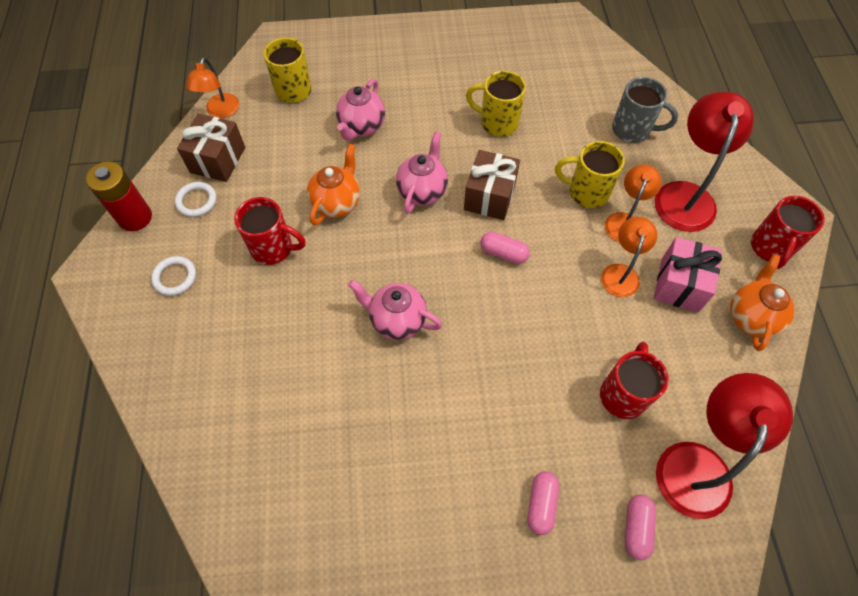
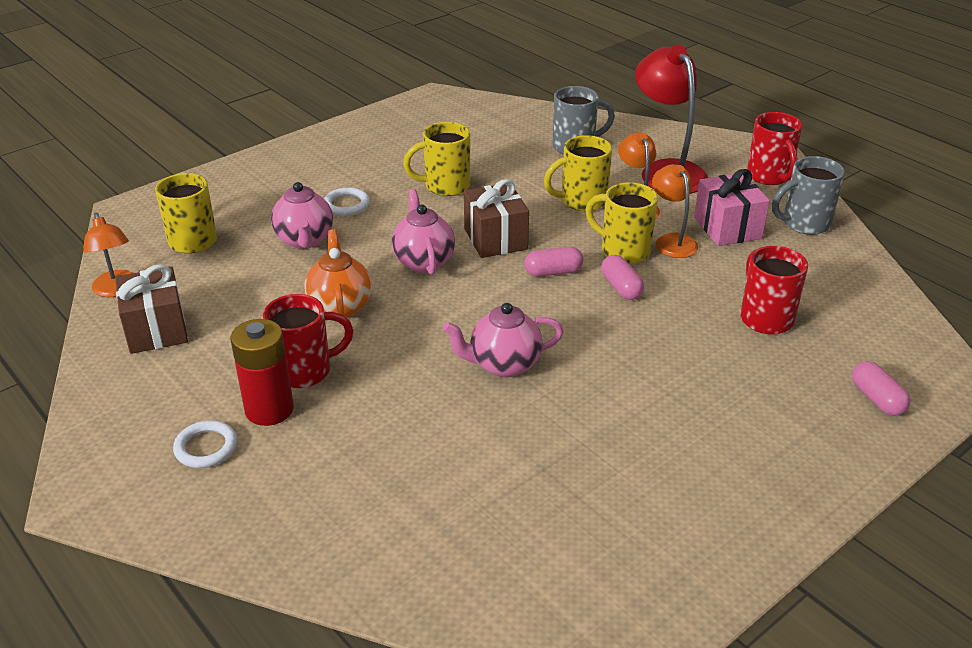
camera: 35 degrees left, 25 degrees down
red battery [86,161,152,231] -> red battery moved to [231,319,294,426]
white ring [175,182,217,217] -> white ring moved to [324,187,370,216]
pink capsule [527,471,559,535] -> pink capsule moved to [601,255,644,300]
red lamp [656,373,793,519] -> none
orange teapot [730,254,795,351] -> grey mug [772,156,845,235]
none -> yellow mug [586,182,658,264]

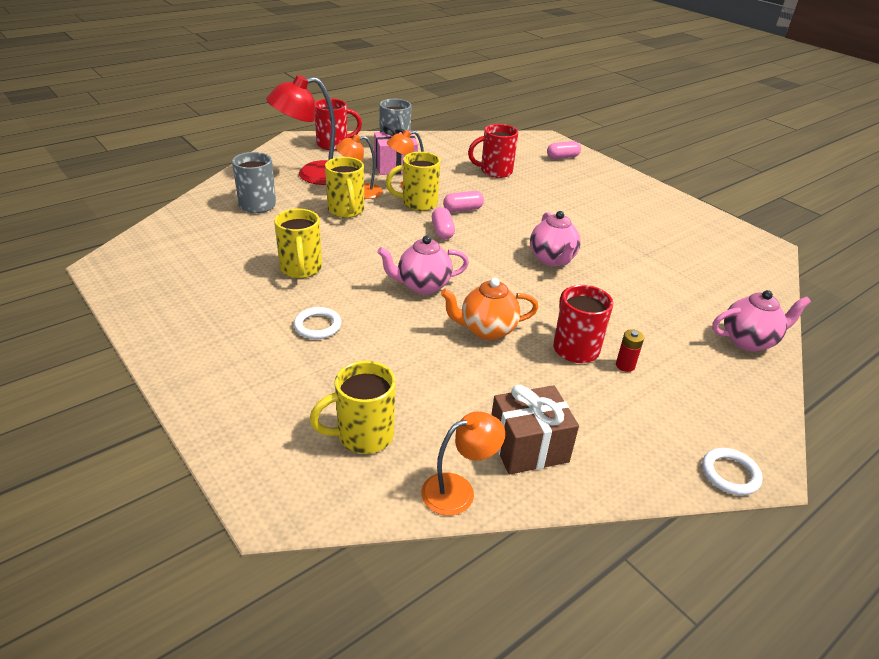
camera: 90 degrees left, 0 degrees up
white ring [173,420,237,468] -> white ring moved to [702,448,763,496]
red battery [231,319,294,426] -> red battery [616,329,644,372], size x0.49
pink teapot [271,182,333,249] -> pink teapot moved to [712,290,811,351]
brown gift [464,179,529,258] -> none
yellow mug [586,182,658,264] -> yellow mug turned 45 degrees clockwise [386,152,441,211]

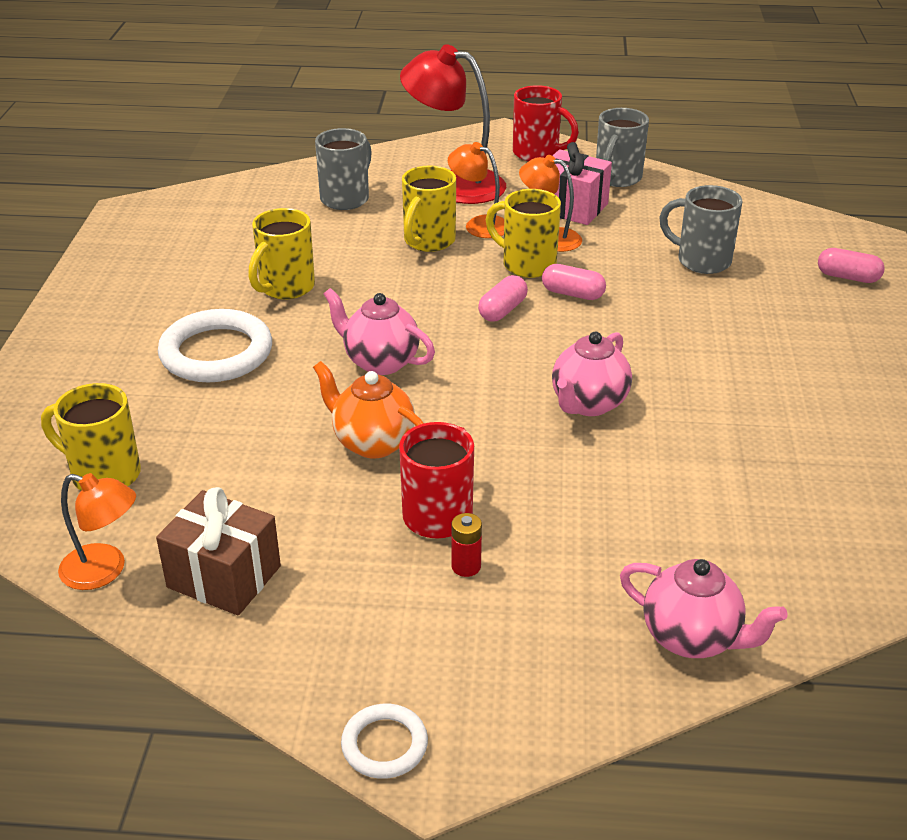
camera: 45 degrees right, 0 degrees up
white ring [294,307,341,339] -> white ring [158,309,272,382], size x1.88
red mug [468,124,518,178] -> grey mug [659,185,742,274]

